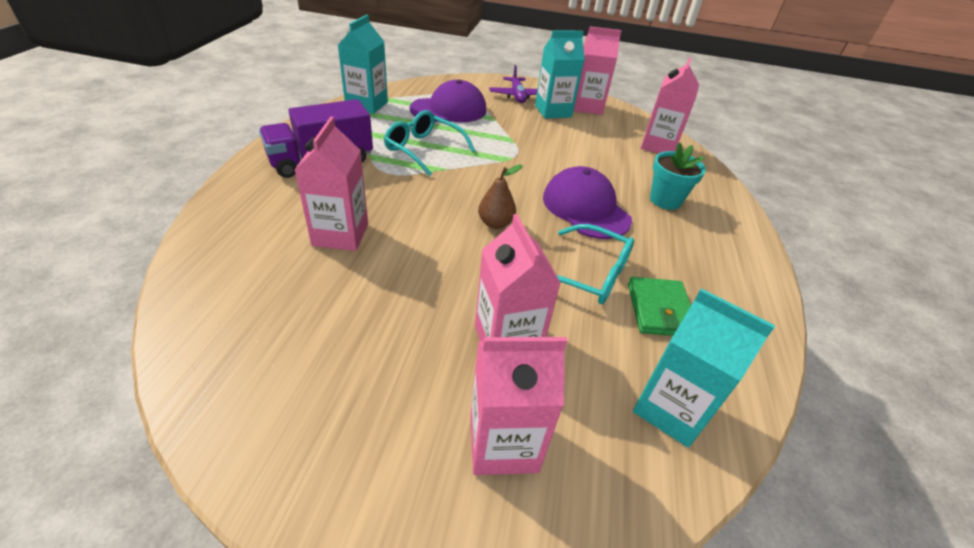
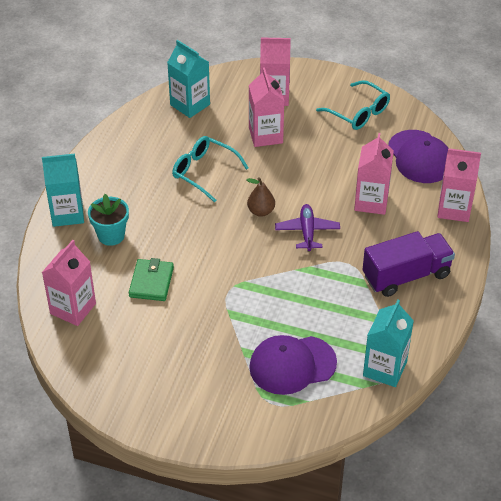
camera: 170 degrees left, 5 degrees up
turquoise glasses [384,110,475,177] -> turquoise glasses moved to [316,80,390,130]
purple plane [489,65,537,103] -> purple plane moved to [275,204,340,252]
turquoise carton [535,31,585,119] -> turquoise carton moved to [42,154,84,227]
purple cap [543,166,632,239] -> purple cap moved to [388,130,448,183]
pink carton [574,27,621,115] -> pink carton moved to [437,148,481,222]
green wallet [628,277,691,336] -> green wallet moved to [129,258,174,301]

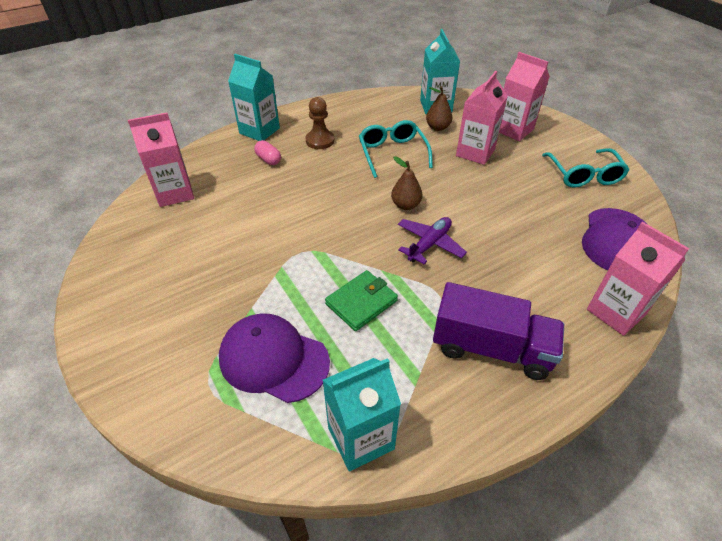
camera: 40 degrees right, 0 degrees up
turquoise flower pot [88,194,129,246] -> pink capsule [254,140,281,165]
green wallet [129,258,174,301] -> green wallet moved to [325,270,398,331]
pink carton [354,133,394,215] -> none
none -> brown pawn [306,97,334,149]
none -> brown pear [426,86,453,131]

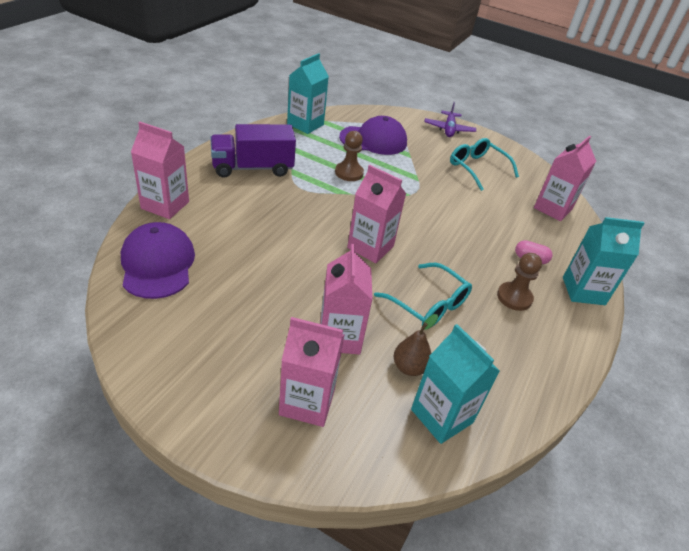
camera: 145 degrees right, 5 degrees down
green wallet [325,270,398,331] -> brown pawn [335,131,364,181]
brown pear [391,156,423,210] -> pink carton [347,165,406,263]
purple plane [398,217,467,264] -> purple plane moved to [425,102,476,137]
turquoise glasses [542,148,629,187] -> turquoise glasses moved to [450,138,519,191]

